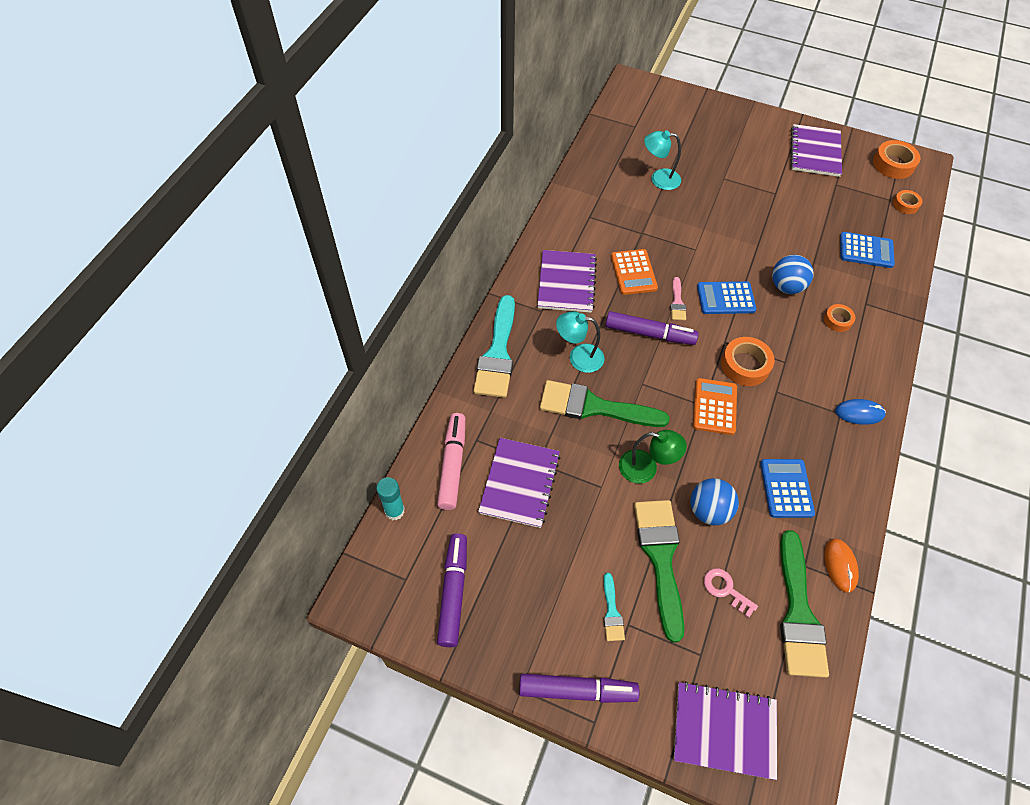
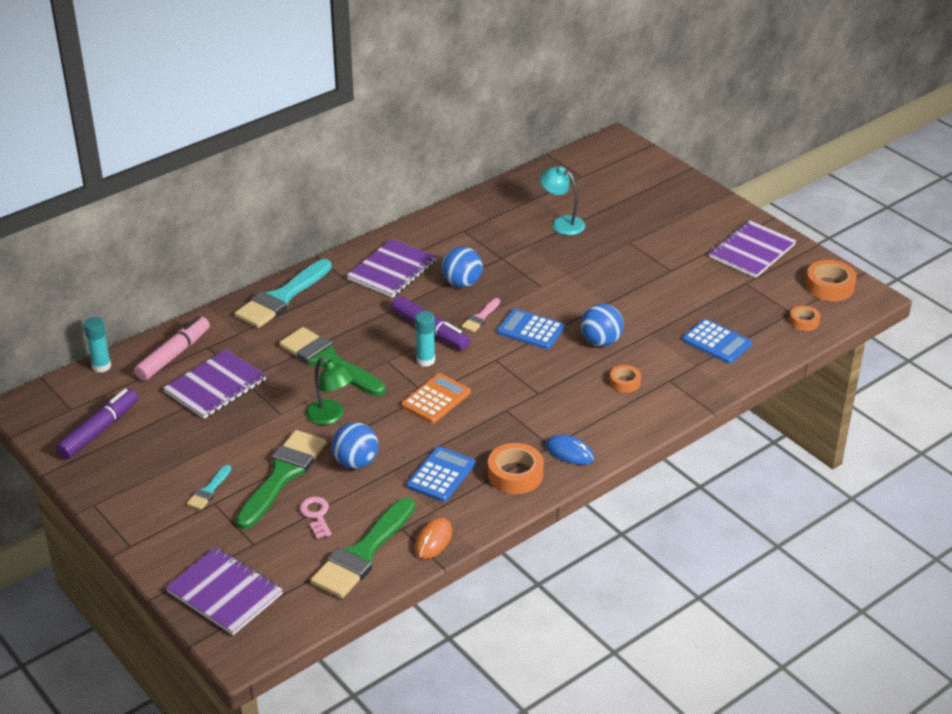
camera: 30 degrees right, 20 degrees down
purple marker [519,674,640,703] -> none
turquoise lamp [556,311,604,373] -> none
orange calculator [611,249,658,295] -> blue ball [442,246,483,287]
orange tape [721,337,775,386] -> orange tape moved to [488,443,544,494]
none -> turquoise glue stick [415,311,435,367]

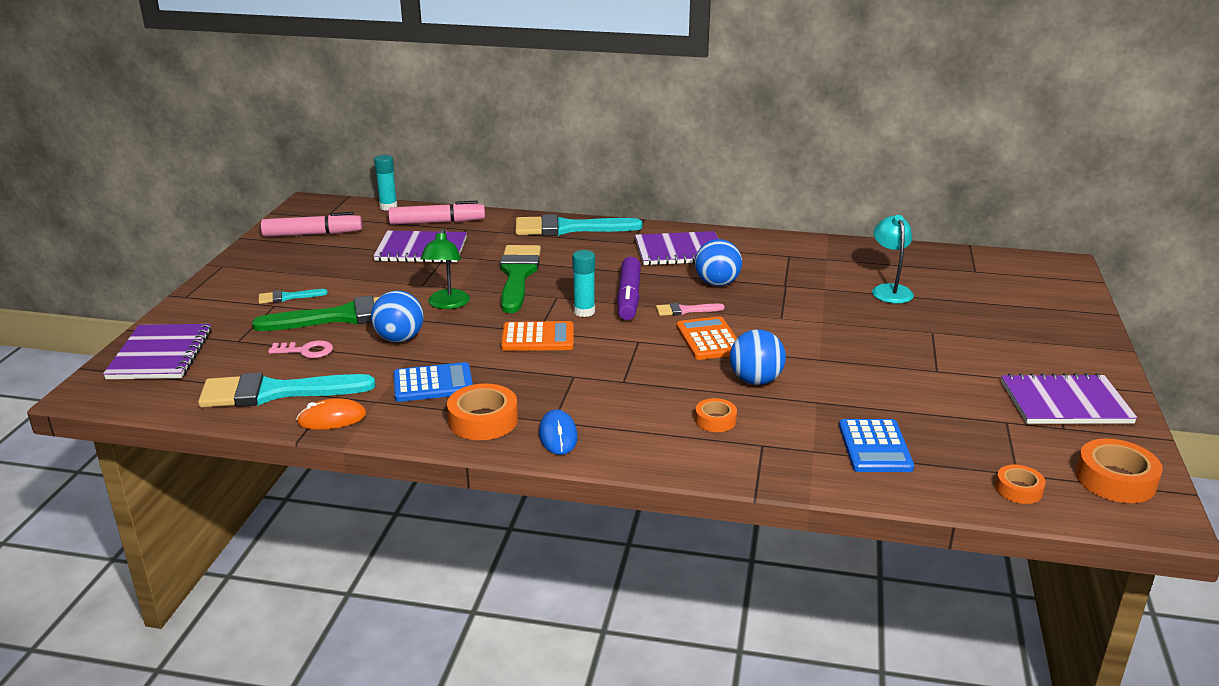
camera: 50 degrees right, 10 degrees down
purple marker [56,388,138,459] -> pink marker [261,212,362,237]
pink key [300,497,332,538] -> pink key turned 60 degrees clockwise [268,340,333,358]
green brush [311,497,415,598] -> turquoise brush [198,372,375,408]
blue calculator [497,309,565,349] -> orange calculator [676,316,737,360]

